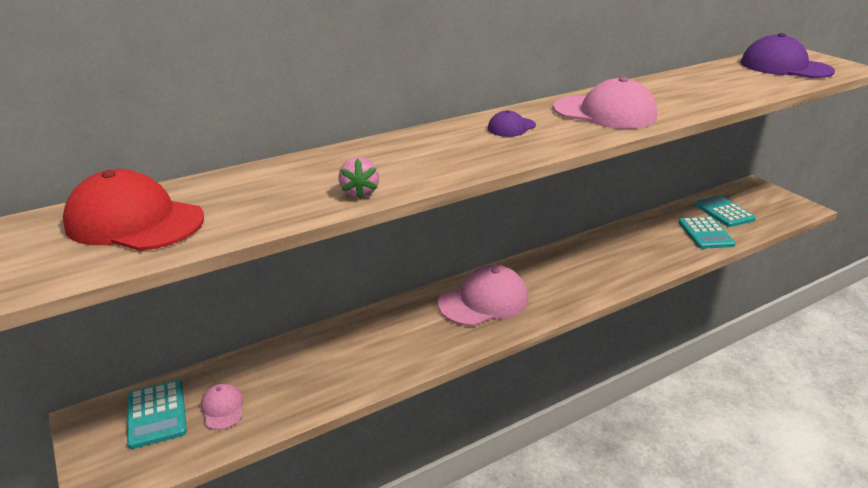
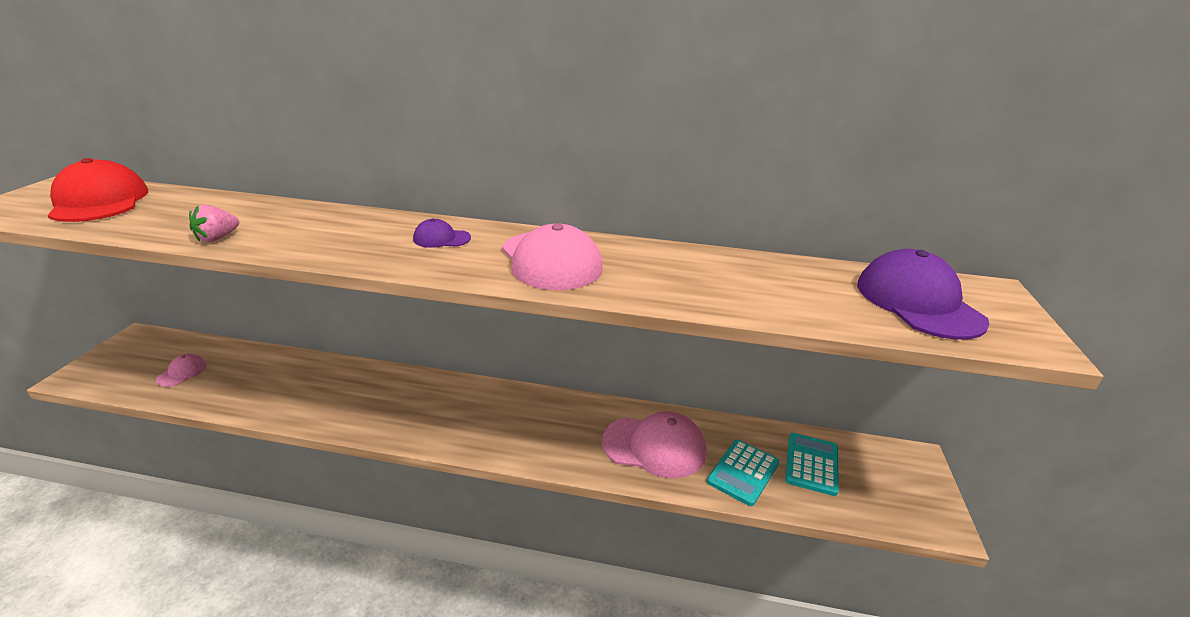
camera: 40 degrees right, 0 degrees up
turquoise calculator [127,380,187,449] -> none
pink cap [438,265,528,326] -> pink cap moved to [602,411,706,478]

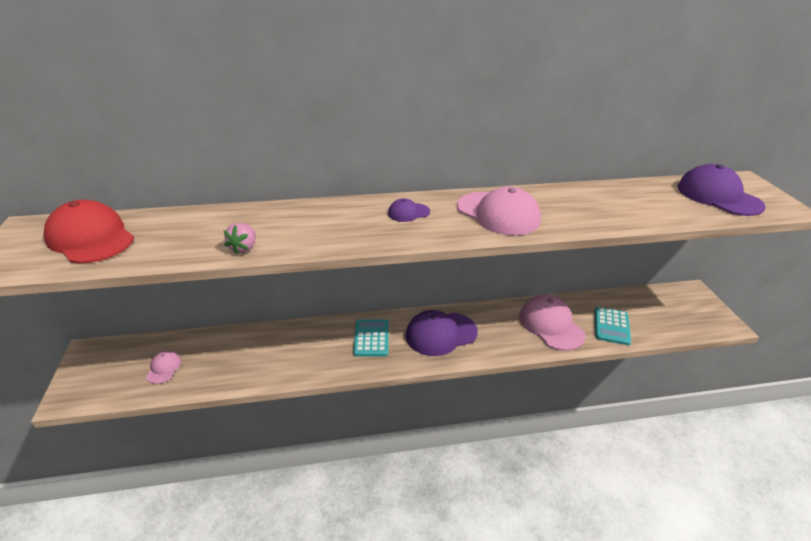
camera: 20 degrees left, 5 degrees up
pink cap [602,411,706,478] -> pink cap turned 105 degrees counterclockwise [519,295,585,351]
turquoise calculator [785,433,839,496] -> turquoise calculator moved to [353,320,389,356]
none -> purple cap [406,310,478,356]

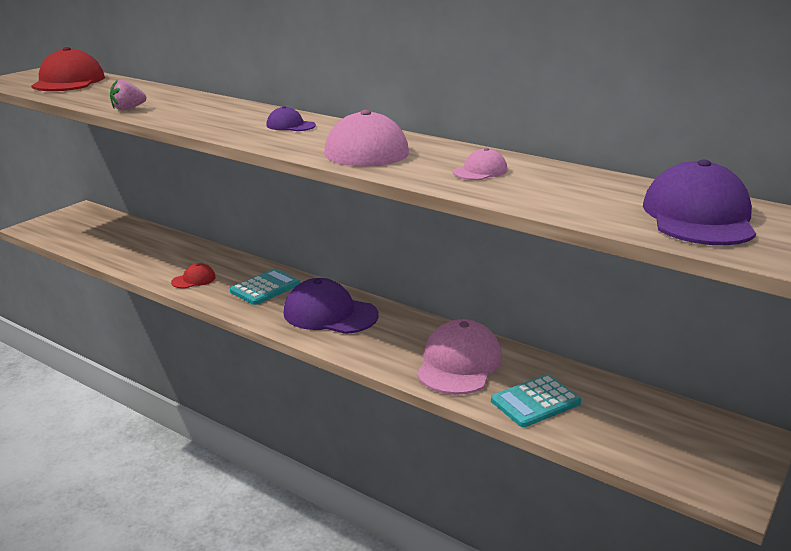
camera: 45 degrees right, 10 degrees down
pink cap [146,351,181,384] -> pink cap moved to [453,148,507,180]
none -> red cap [171,263,216,288]

